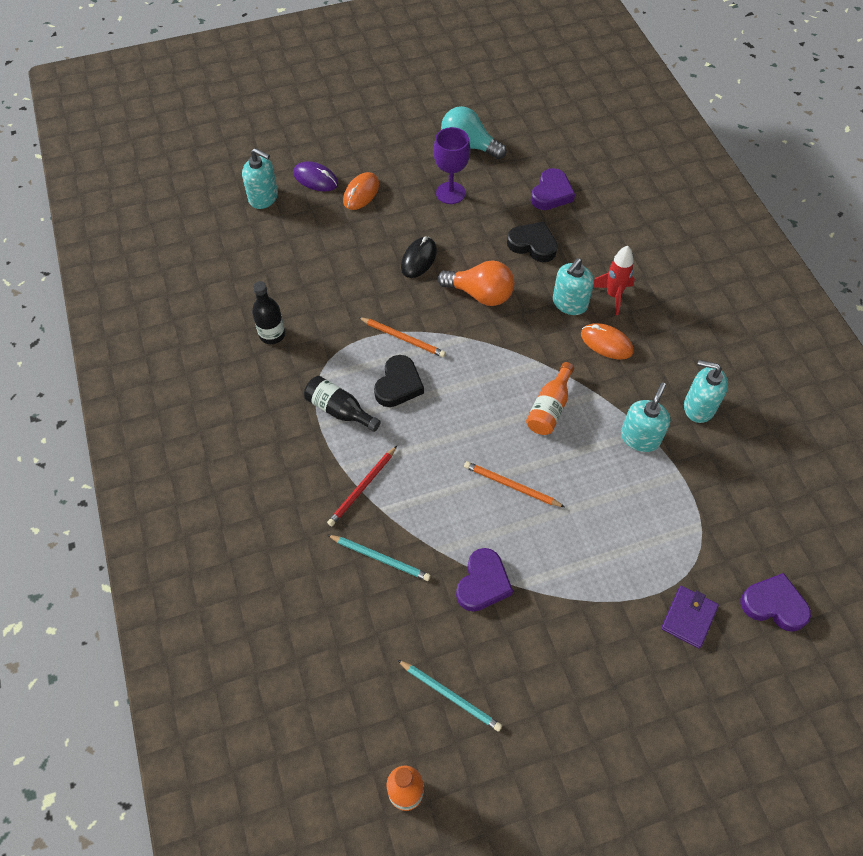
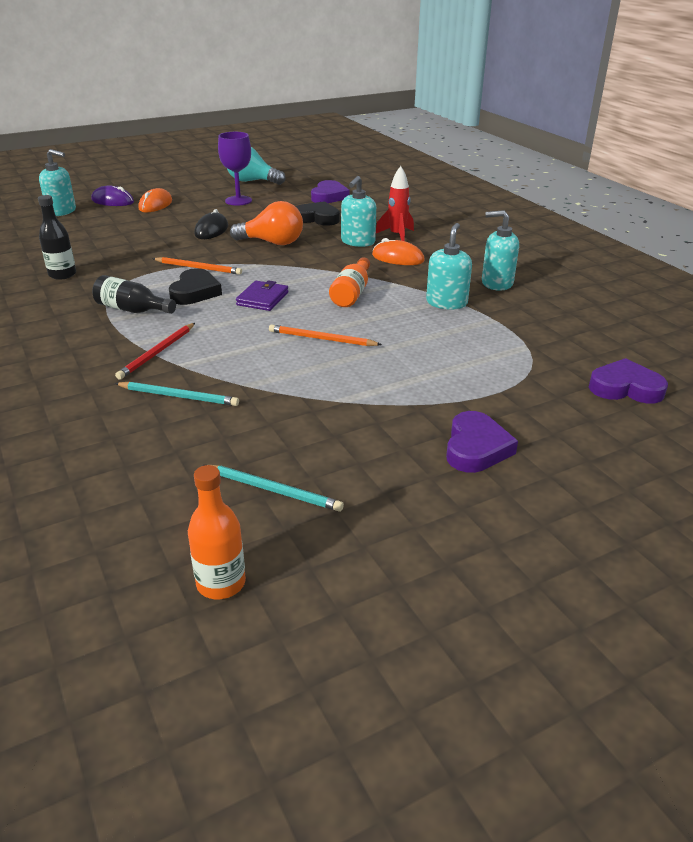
camera: 10 degrees left, 25 degrees down
purple heart [456,548,513,612] -> purple heart moved to [446,411,518,473]
purple wallet [661,586,719,648] -> purple wallet moved to [236,280,288,311]

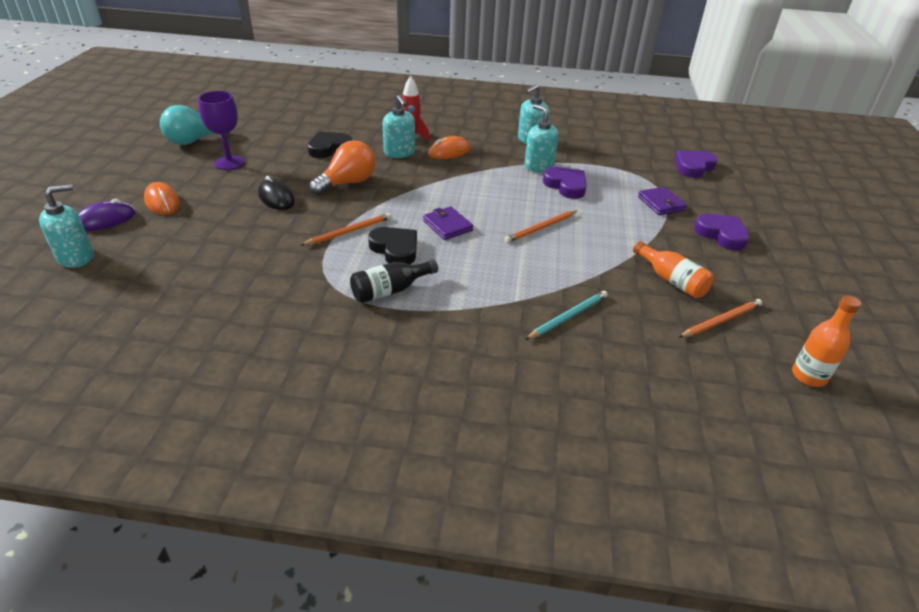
camera: 55 degrees left, 5 degrees up
black bottle [38,195,76,280] -> none
red pencil [115,323,195,380] -> none
turquoise pencil [202,465,344,512] -> orange pencil [678,299,762,338]
purple heart [311,180,350,203] -> purple heart moved to [543,167,587,199]
orange bottle [329,257,370,307] -> orange bottle moved to [633,241,714,298]
none -> purple wallet [638,187,687,215]

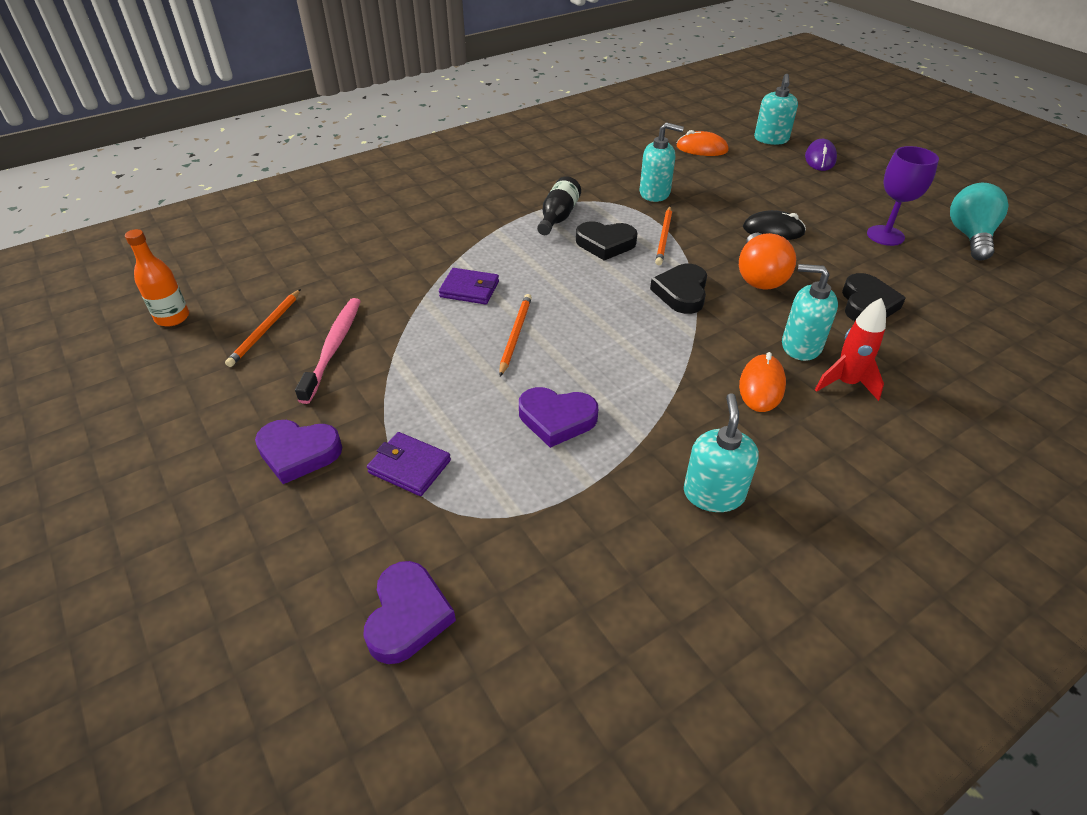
camera: 140 degrees right, 5 degrees up
orange mouse [144,182,180,215] -> orange mouse moved to [677,130,729,156]
purple wallet [423,206,473,240] -> purple wallet moved to [439,268,499,304]
turquoise soap dispenser [524,104,559,172] -> turquoise soap dispenser moved to [640,122,684,202]
turquoise pencil [525,291,608,340] -> none
orange bottle [633,241,714,298] -> pink toothbrush [295,298,361,404]
none -> black heart [650,264,707,314]

